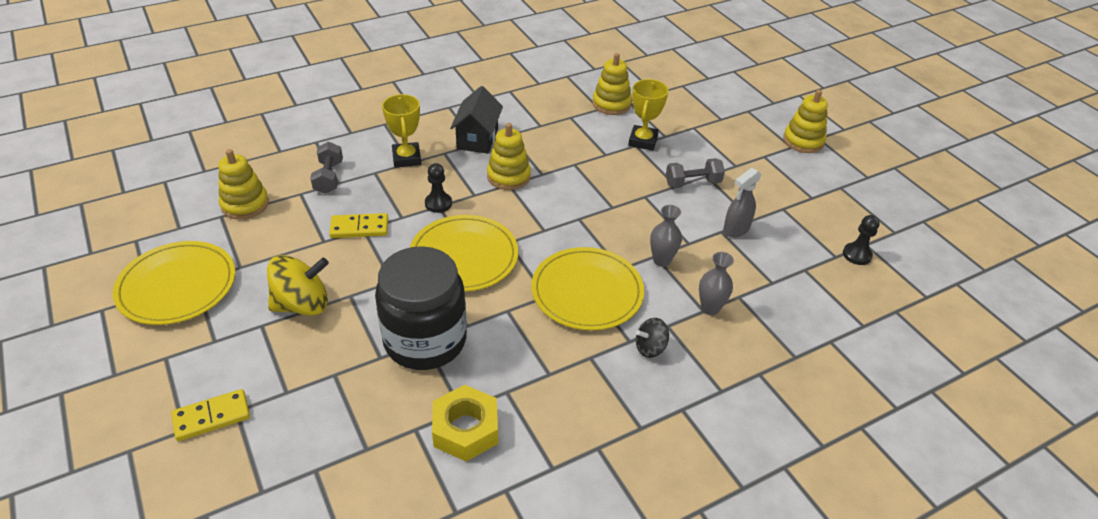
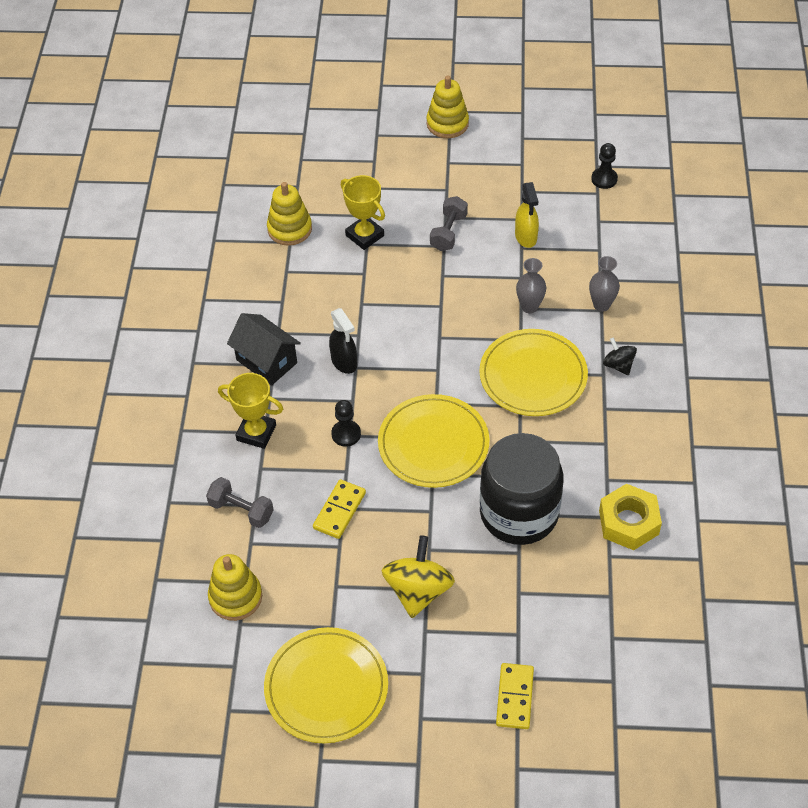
camera: 55 degrees left, 10 degrees up
yellow stacking toy [487,123,531,190] -> black spray bottle [329,308,357,374]
black spinning top [636,318,669,358] -> black spinning top turned 135 degrees clockwise [603,337,637,375]
grey spray bottle [723,168,762,238] -> yellow spray bottle [515,182,539,248]

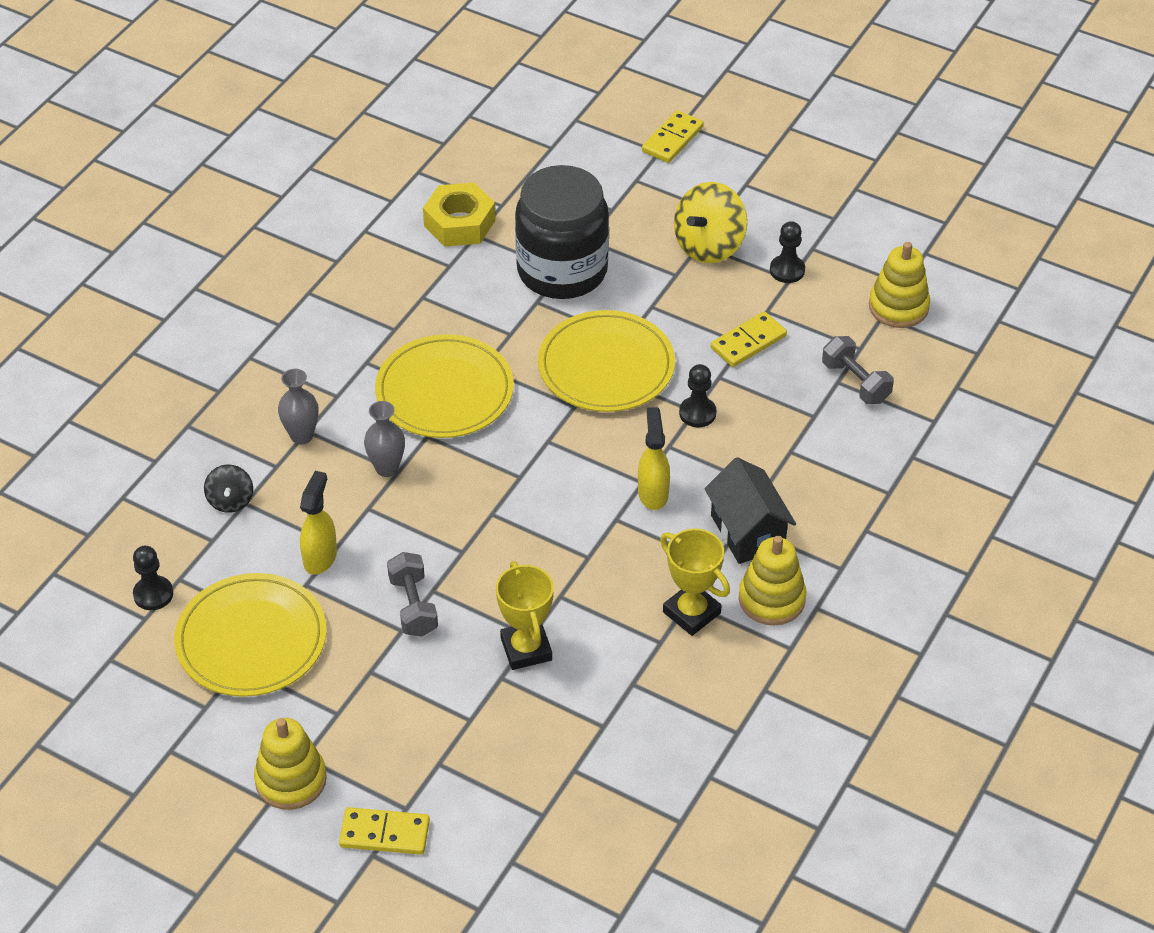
camera: 155 degrees left, 5 degrees down
yellow trophy [218,373,283,449] -> yellow trophy moved to [660,529,730,636]
yellow plate [264,627,388,743] -> yellow plate moved to [174,573,326,697]
yellow stacking toy [267,182,312,246] -> yellow stacking toy moved to [739,536,806,625]
black spray bottle [329,308,357,374] -> yellow spray bottle [638,407,670,510]
grey dumbbell [430,196,468,251] -> grey dumbbell turned 60 degrees counterclockwise [387,552,438,637]
black spinning top [603,337,637,375] -> black spinning top moved to [204,465,253,513]
none -> yellow domino [339,807,430,855]
none -> black pawn [770,221,805,283]

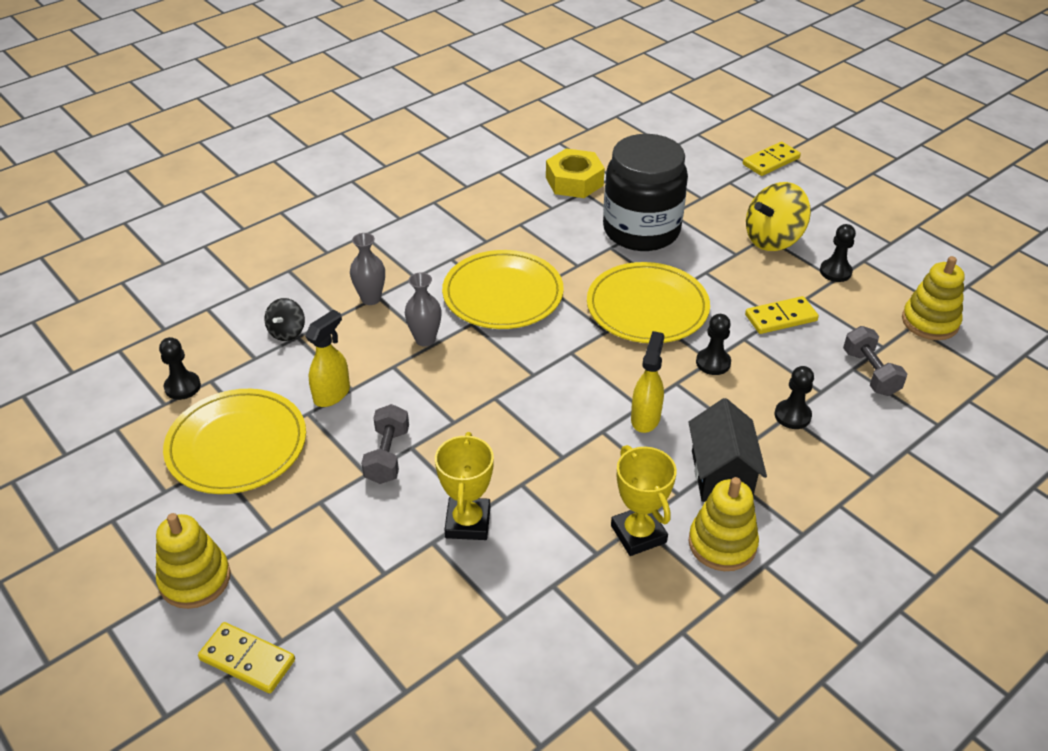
camera: 20 degrees right, 5 degrees down
none -> black pawn [775,366,814,429]

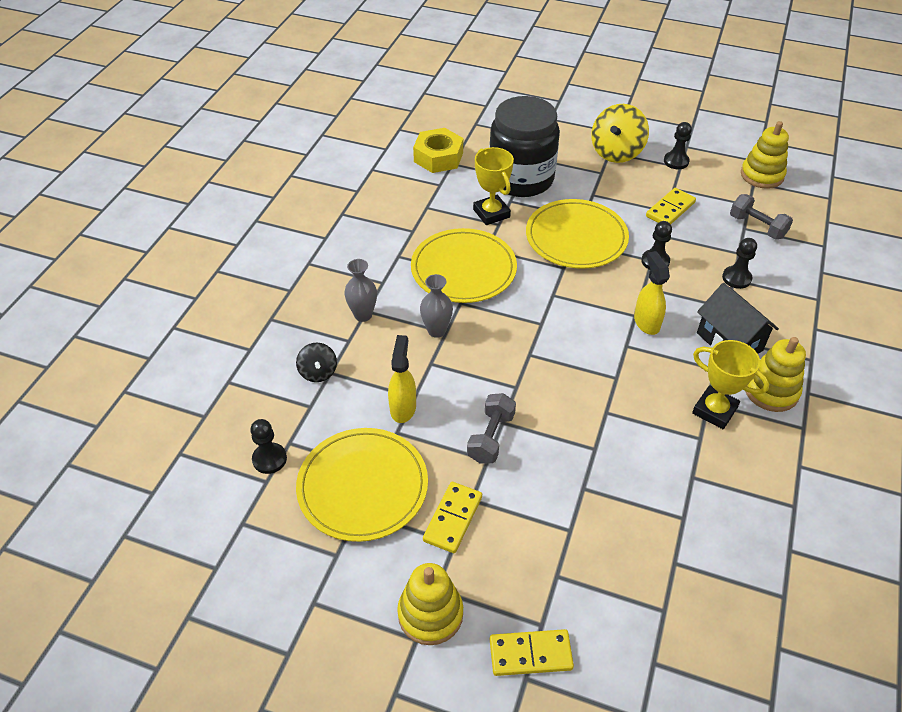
camera: 30 degrees left, 5 degrees up
grey dumbbell [361,404,409,484] -> grey dumbbell turned 45 degrees clockwise [467,393,516,464]
yellow trophy [435,432,494,540] -> yellow trophy moved to [473,147,514,225]
yellow domino [743,142,801,176] -> yellow domino moved to [423,482,482,553]

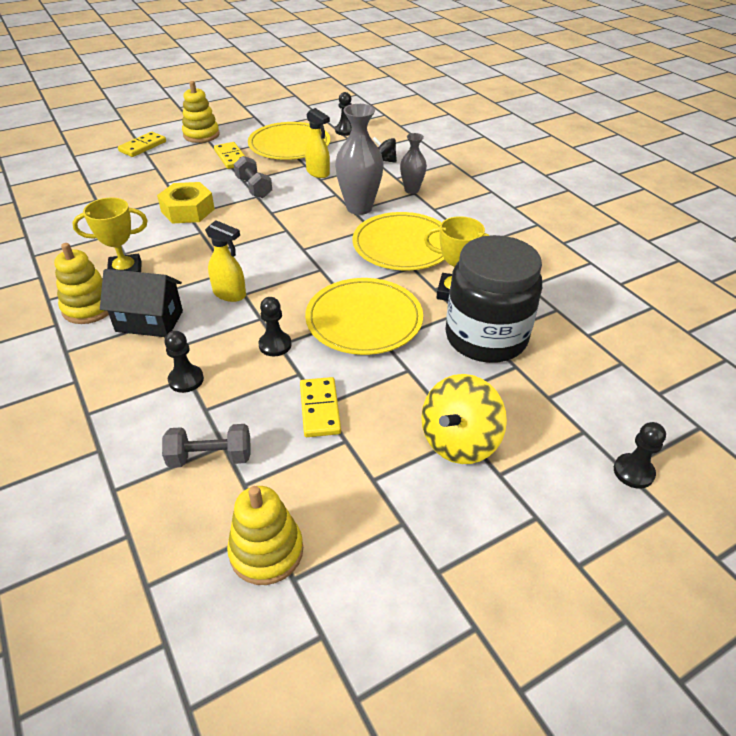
camera: 130 degrees right, 5 degrees down
yellow nut [413,128,463,173] -> yellow nut moved to [157,182,215,224]
grey vase [420,274,453,338] -> grey vase [335,104,384,215], size x1.71
yellow spinning top [591,104,649,163] -> yellow spinning top turned 120 degrees counterclockwise [421,374,507,464]
black pawn [664,122,692,169] -> black pawn moved to [614,422,666,489]

